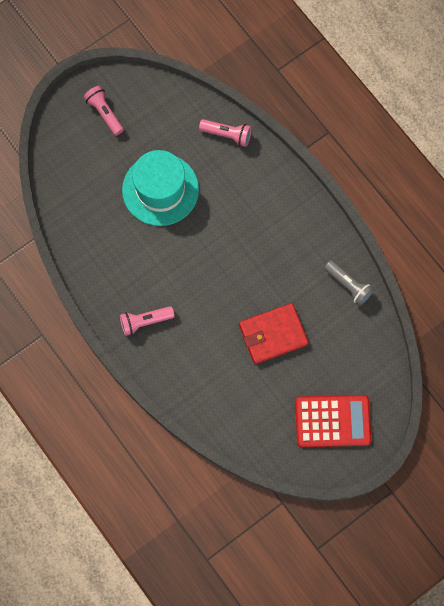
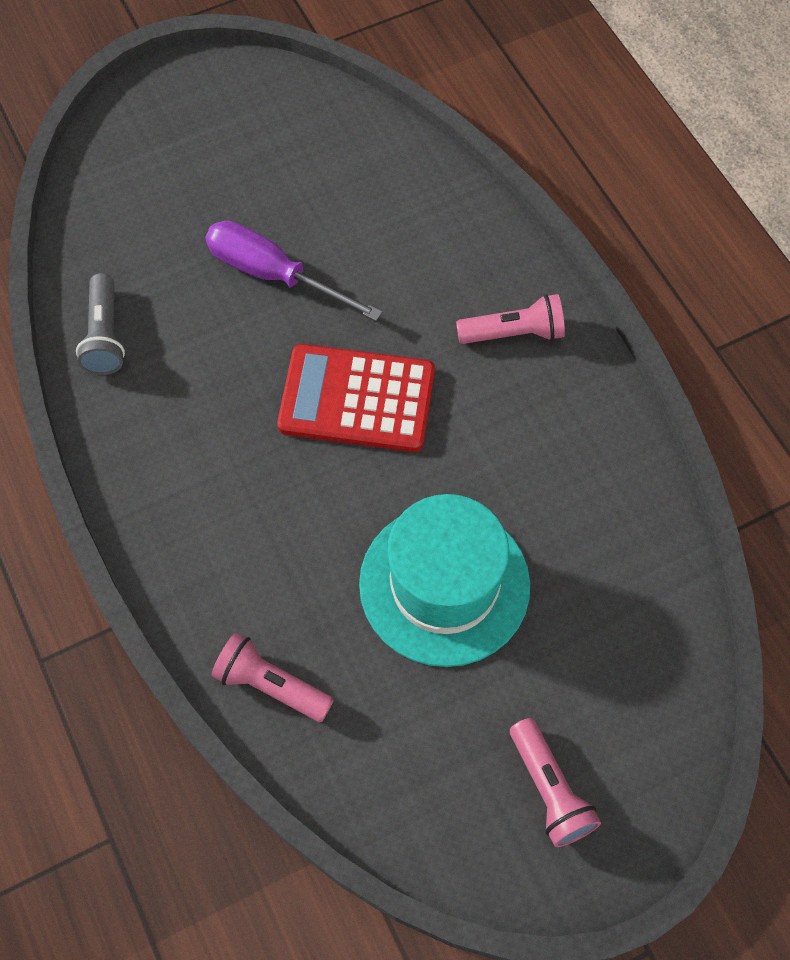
camera: 170 degrees left, 10 degrees down
red wallet [239,303,309,364] -> purple screwdriver [205,221,382,321]
red calculator [295,395,371,447] -> red calculator moved to [277,344,435,452]
grey flashlight [324,260,374,306] -> grey flashlight turned 150 degrees counterclockwise [76,273,125,375]

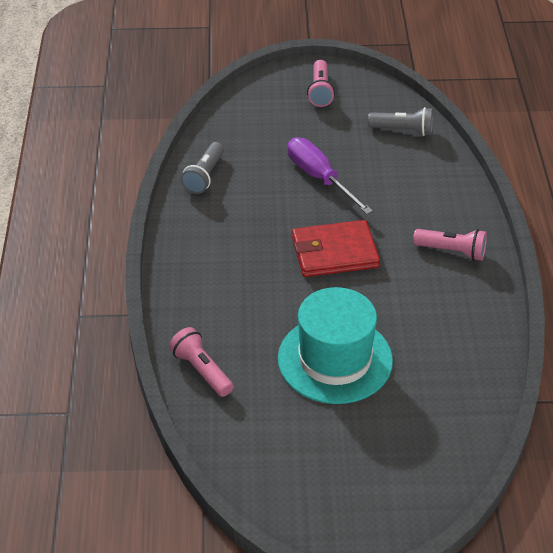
camera: 25 degrees right, 20 degrees down
red calculator [277,344,435,452] -> red wallet [292,220,380,277]
pink flashlight [510,718,601,847] -> pink flashlight moved to [307,60,335,107]
none -> grey flashlight [368,107,433,136]

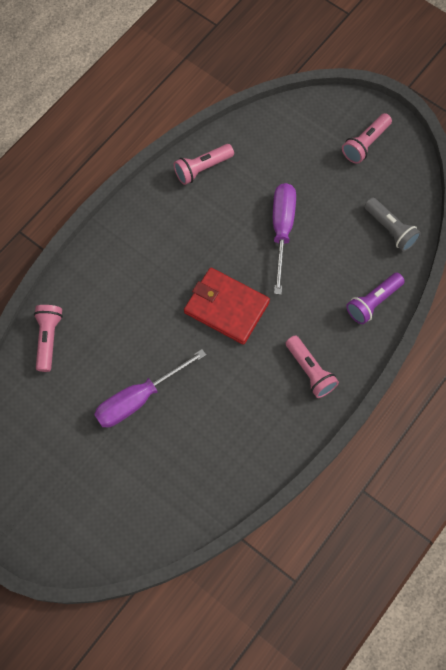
camera: 40 degrees right, 25 degrees up
grey flashlight [181,142,224,194] -> pink flashlight [174,144,234,185]
turquoise hat [278,287,393,404] -> purple screwdriver [94,349,206,427]
none -> purple flashlight [346,273,405,324]

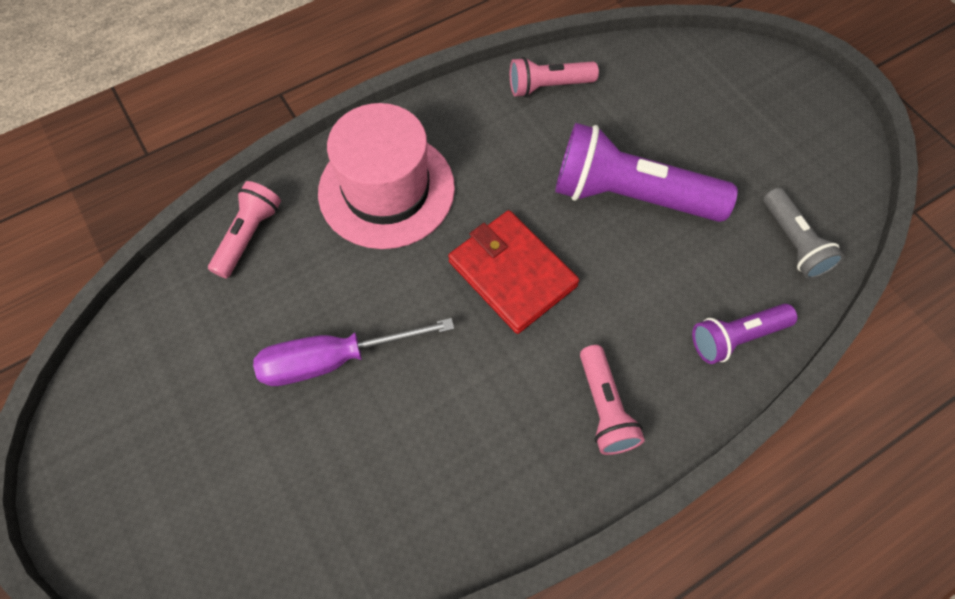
camera: 20 degrees right, 5 degrees down
purple screwdriver [273,183,296,295] -> purple flashlight [555,123,738,222]
pink flashlight [342,113,392,164] -> none
none -> pink hat [318,103,455,249]

